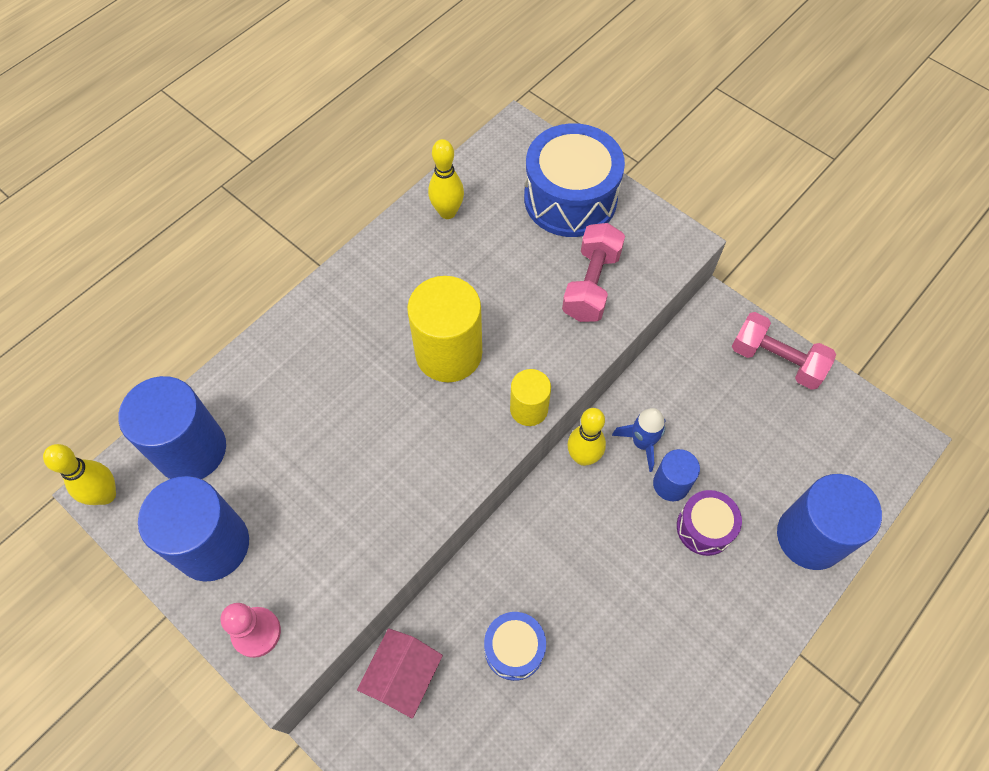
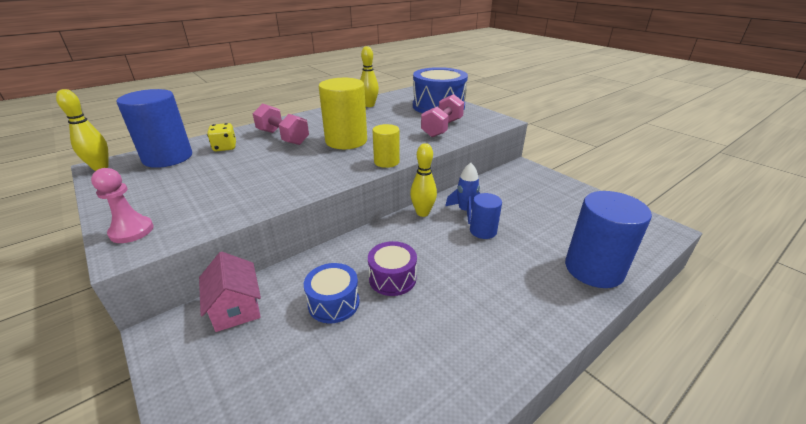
camera: 10 degrees right, 30 degrees down
blue cylinder [138,476,249,582] -> none
pink house [357,628,443,719] -> pink house turned 60 degrees counterclockwise [199,252,261,332]
purple drum [677,490,742,556] -> purple drum moved to [368,241,417,296]
pink dumbbell [732,312,836,390] -> pink dumbbell moved to [253,103,309,145]
none -> yellow dice [207,123,236,152]

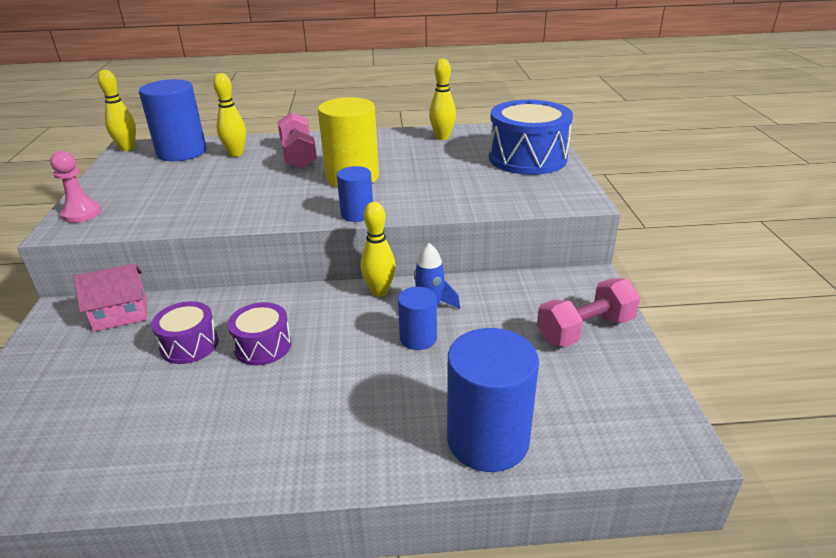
camera: 35 degrees right, 0 degrees up
pink house [199,252,261,332] -> pink house turned 60 degrees clockwise [73,264,147,332]
yellow dice [207,123,236,152] -> yellow bowling pin [213,73,246,157]
blue drum [304,263,360,323] -> purple drum [151,301,218,364]
yellow cylinder [373,124,400,168] -> blue cylinder [337,166,373,222]
pink dumbbell [421,94,464,137] -> pink dumbbell moved to [537,279,640,347]

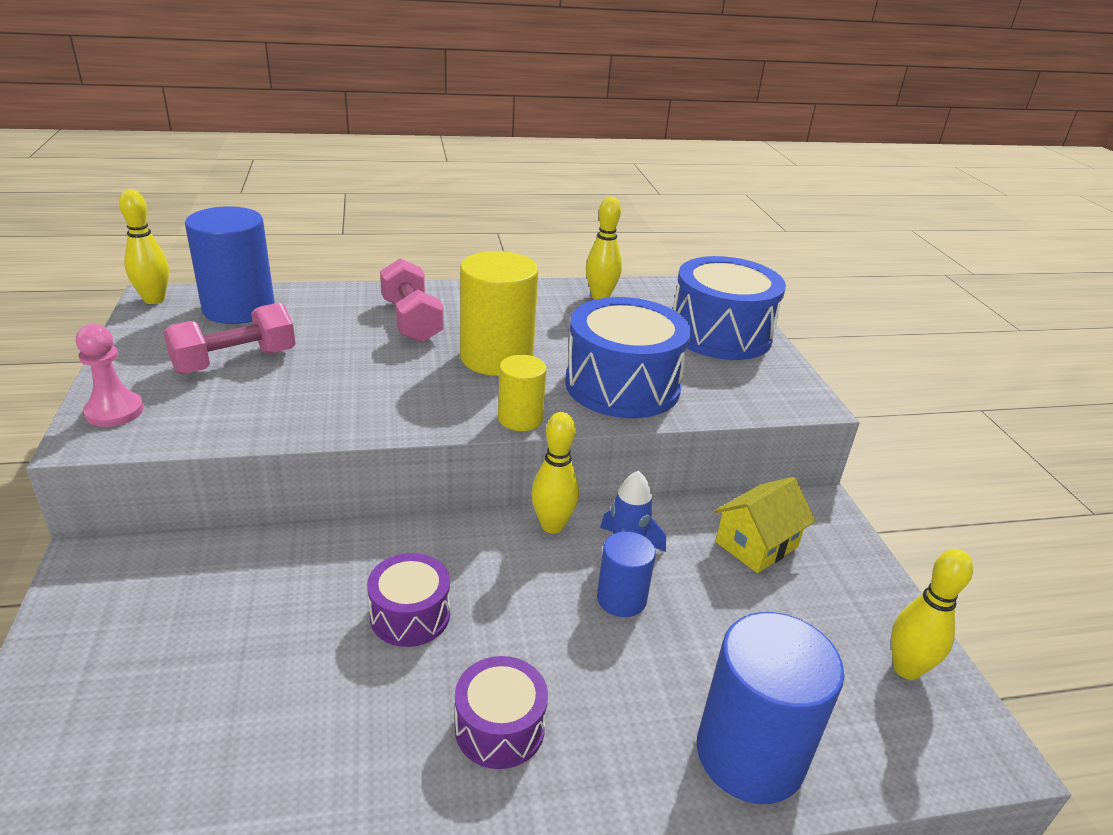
camera: 10 degrees left, 0 degrees up
pink house [73,264,147,332] -> none
purple drum [151,301,218,364] -> purple drum moved to [455,656,548,769]
yellow bowling pin [213,73,246,157] -> yellow bowling pin moved to [891,549,973,680]
blue cylinder [337,166,373,222] -> yellow cylinder [498,355,547,431]
pink dumbbell [537,279,640,347] -> pink dumbbell moved to [163,303,295,374]
none -> blue drum [565,297,691,418]
none -> yellow house [714,477,815,573]

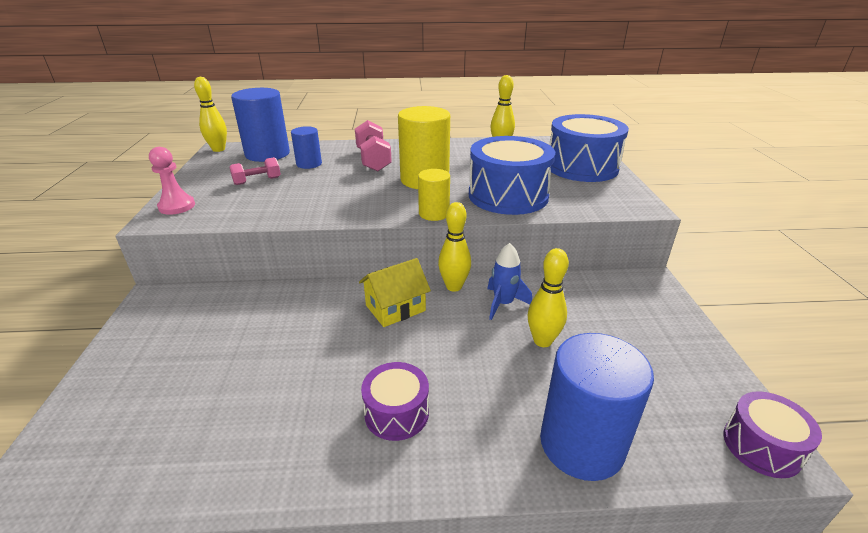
camera: 10 degrees right, 0 degrees up
pink dumbbell [163,303,295,374] -> pink dumbbell [230,157,281,185], size x0.62
purple drum [367,553,450,647] -> purple drum moved to [723,391,822,478]
blue cylinder [597,531,656,617] -> blue cylinder moved to [291,126,322,169]
yellow house [714,477,815,573] -> yellow house moved to [359,258,431,327]
yellow bowling pin [891,549,973,680] -> yellow bowling pin moved to [528,248,569,347]

